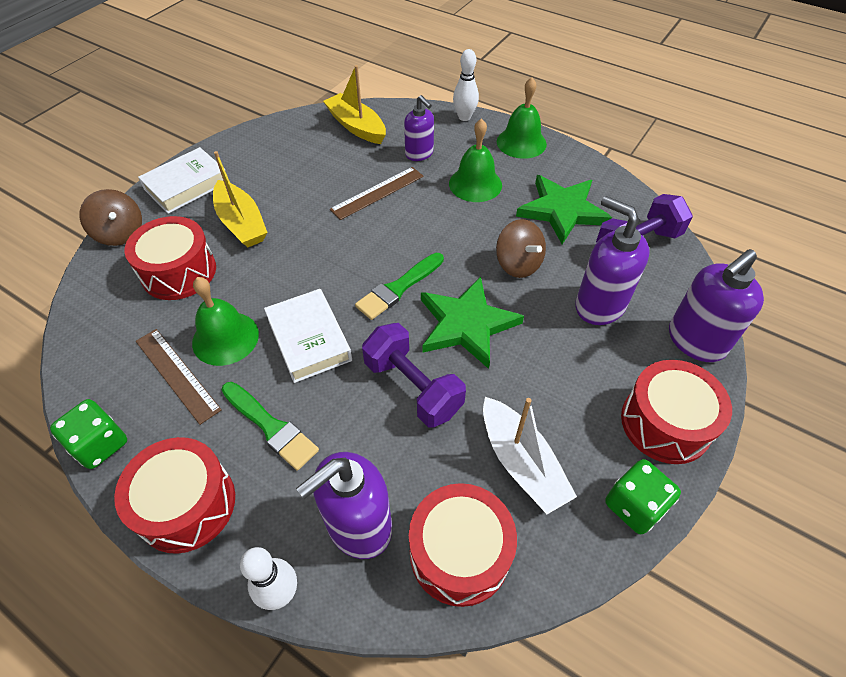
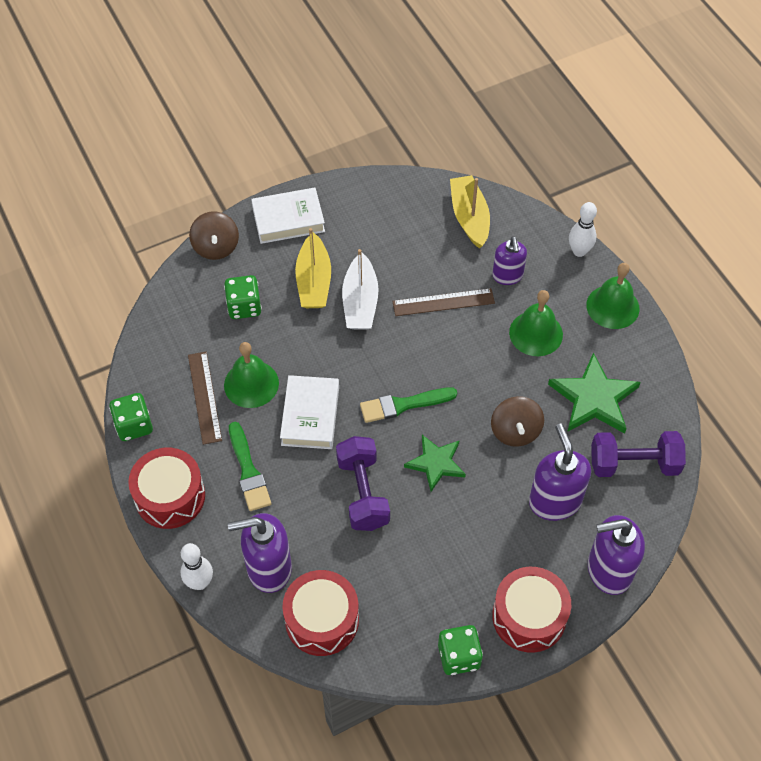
camera: 30 degrees right, 5 degrees up
red drum [124,216,216,300] -> green dice [224,275,262,319]
green star [421,276,524,369] -> green star [404,435,466,492], size x0.66
white boat [483,397,577,514] -> white boat moved to [342,249,379,330]

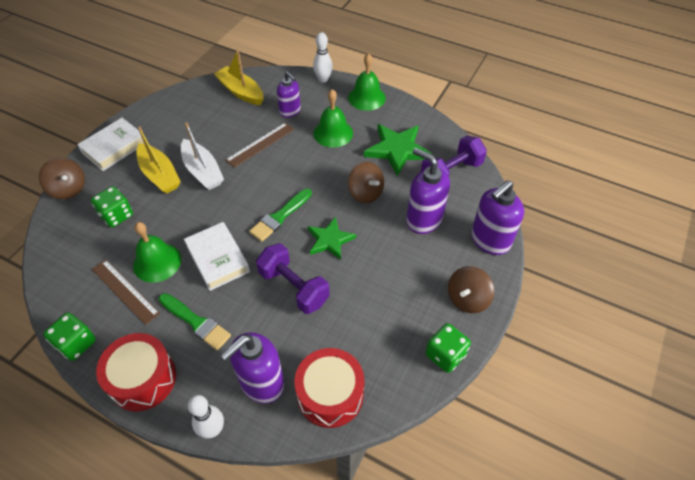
camera: 35 degrees left, 5 degrees down
red drum [492,567,571,653] -> brown spinning top [448,266,494,313]

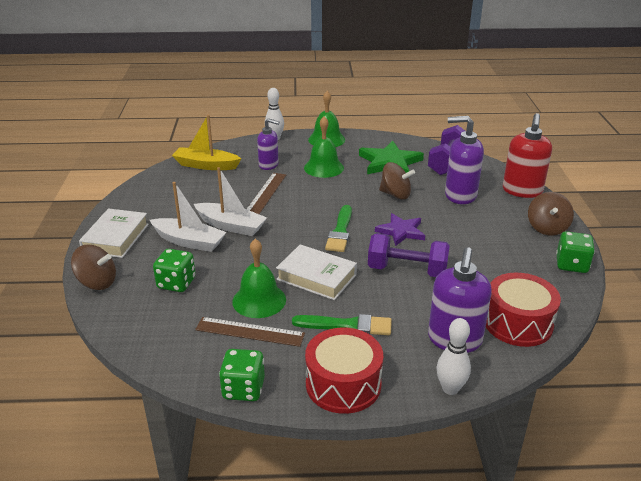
camera: 30 degrees left, 20 degrees down
yellow boat [136,126,181,194] -> white boat [150,182,226,252]
green star [308,217,356,260] -> purple star [375,213,425,246]
purple soap dispenser [471,180,524,255] -> red soap dispenser [503,113,552,198]

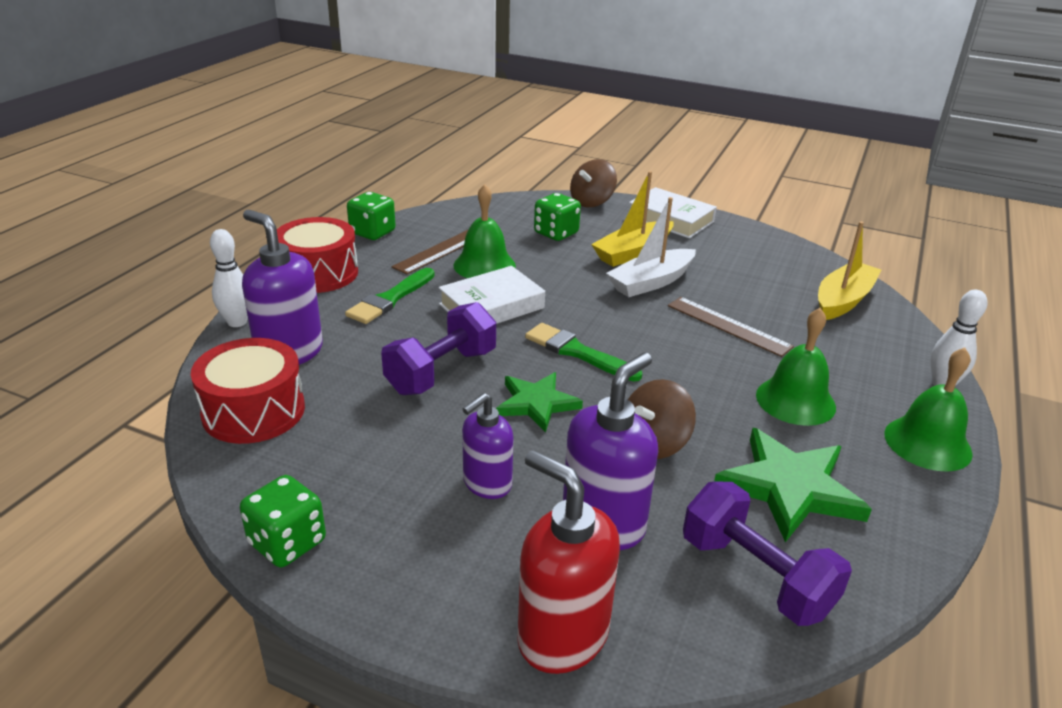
camera: 115 degrees right, 0 degrees up
white boat [150,182,226,252] -> yellow boat [591,171,674,267]
purple soap dispenser [257,118,279,170] -> purple soap dispenser moved to [462,393,513,499]
purple star [375,213,425,246] -> green star [496,372,583,433]
brown spinning top [528,192,574,236] -> none

